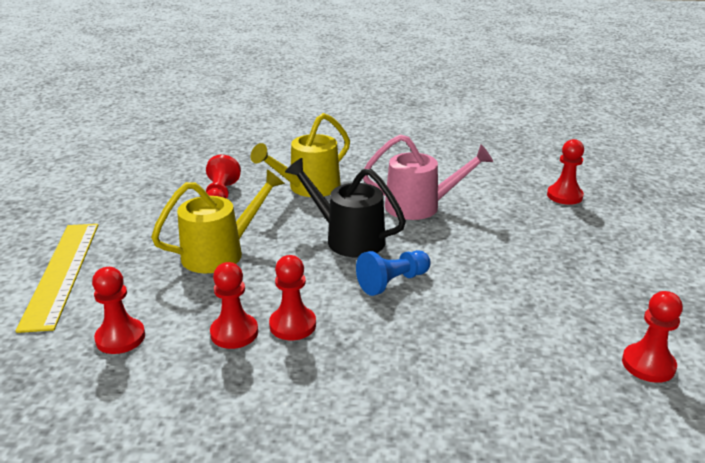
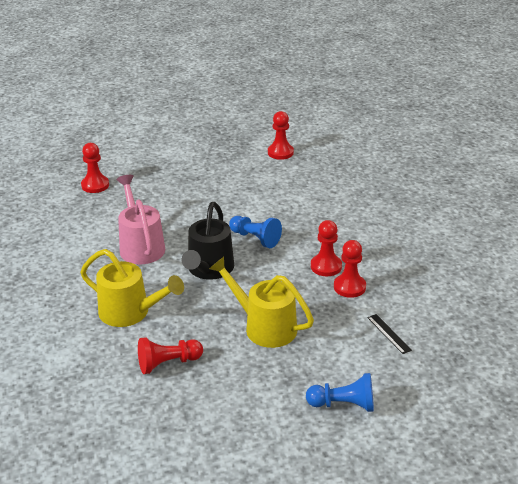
camera: 110 degrees left, 5 degrees up
yellow ruler [16,224,98,333] -> blue pawn [306,373,374,412]
red pawn [92,267,145,354] -> black ruler [367,314,412,354]

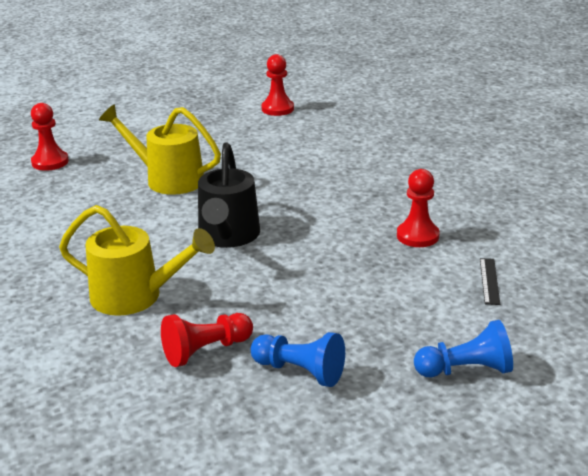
camera: 10 degrees left, 5 degrees down
pink watering can [117,175,165,264] -> none
yellow watering can [209,257,314,348] -> yellow watering can moved to [99,105,221,195]
blue pawn [229,216,282,248] -> blue pawn moved to [251,332,345,387]
red pawn [311,220,342,276] -> none
black ruler [367,314,412,354] -> black ruler turned 45 degrees clockwise [480,258,500,305]

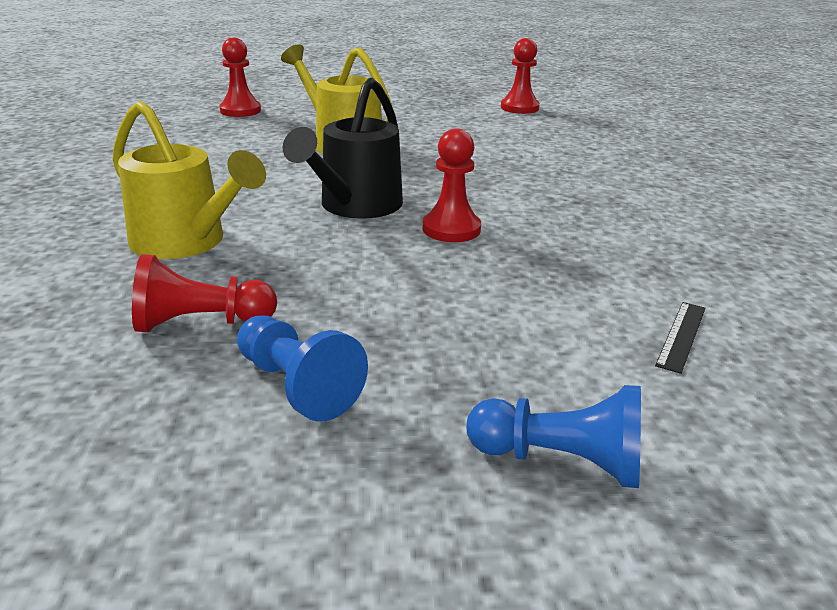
camera: 20 degrees right, 0 degrees up
red pawn [397,169,440,247] -> red pawn moved to [422,128,481,242]

